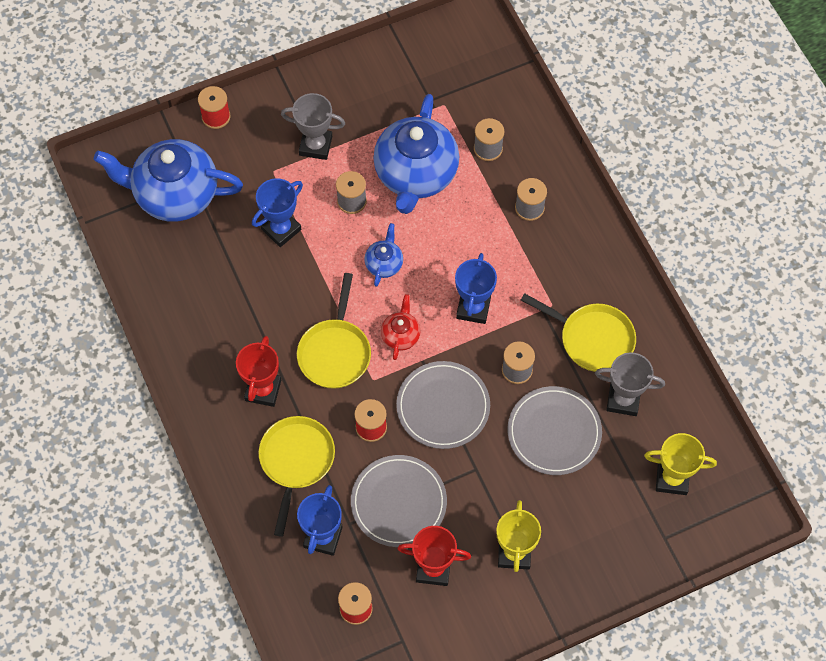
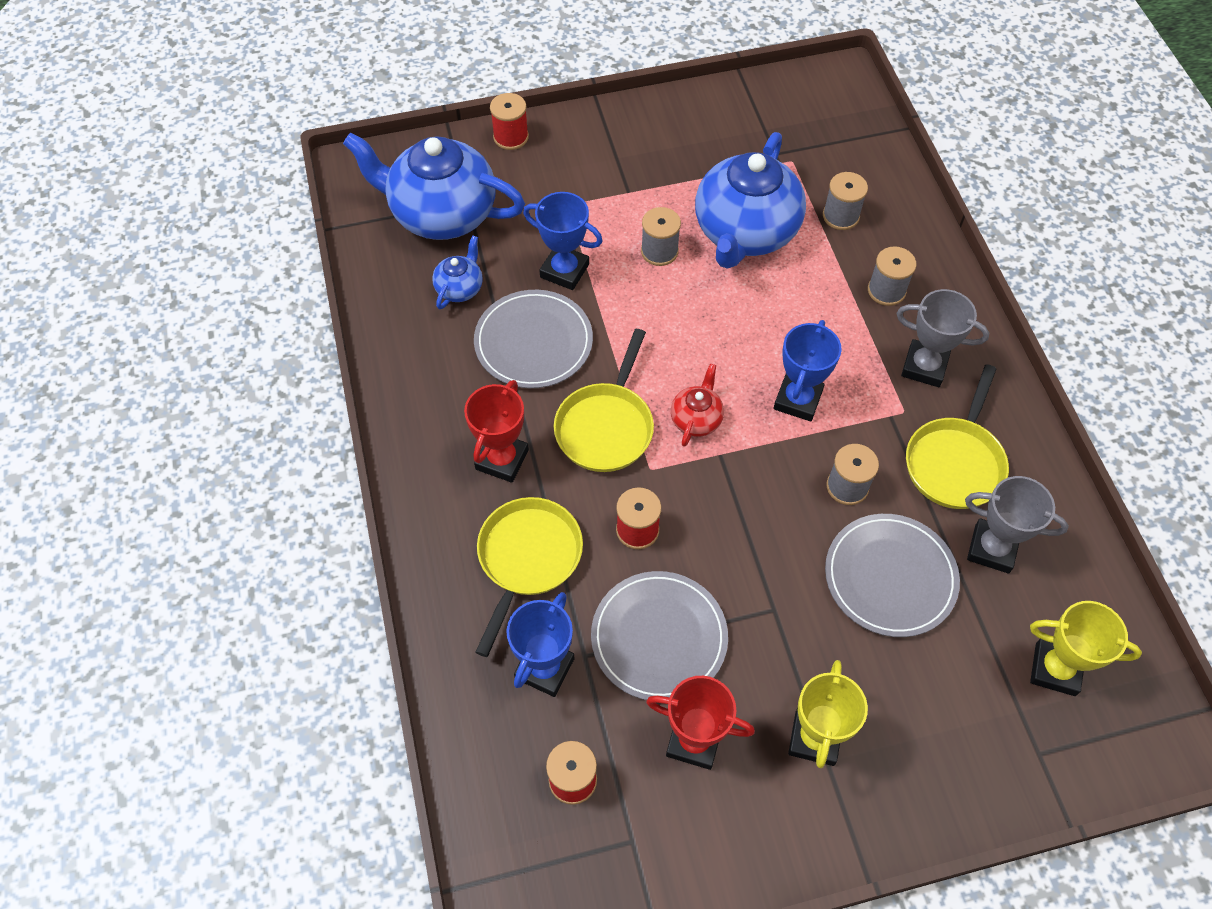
camera: 10 degrees right, 5 degrees down
blue trophy [252,178,303,247] -> blue trophy turned 60 degrees clockwise [523,192,603,290]
grey trophy [281,93,345,160] -> grey trophy moved to [897,289,989,387]
blue teapot [364,223,403,287] -> blue teapot moved to [432,235,483,309]
grey plate [396,361,490,449] -> grey plate moved to [474,290,593,388]
yellow pan [521,293,636,372] -> yellow pan turned 75 degrees clockwise [906,364,1009,509]

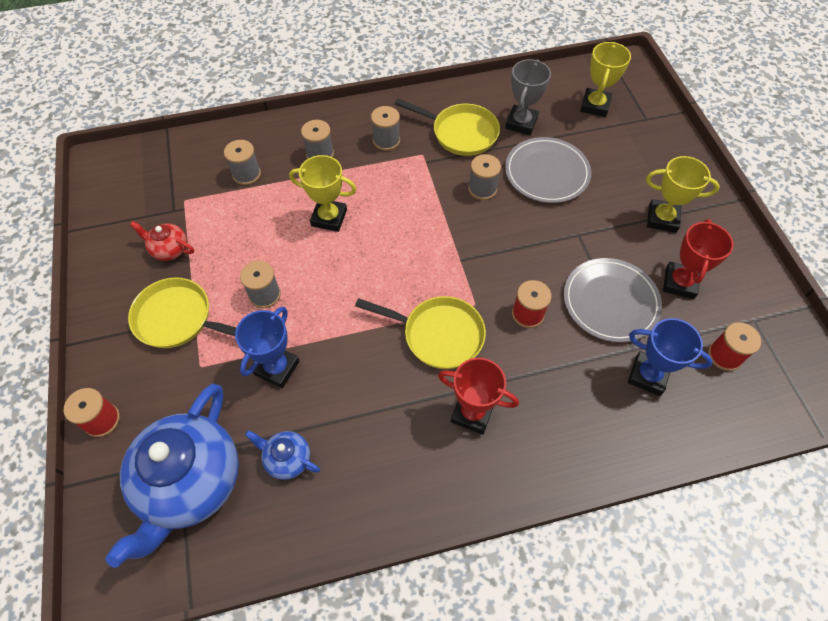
camera: 90 degrees left, 0 degrees up
grey plate [474,290,593,388] -> none
yellow pan [475,497,583,657] -> yellow pan moved to [128,277,236,348]
red teapot [671,364,724,447] -> red teapot moved to [130,221,194,261]
blue teapot [695,132,806,269] -> none
blue trophy [774,320,842,421] -> none
grey trophy [897,289,989,387] -> grey spool [371,106,400,151]
none -> yellow trophy [289,155,357,232]

